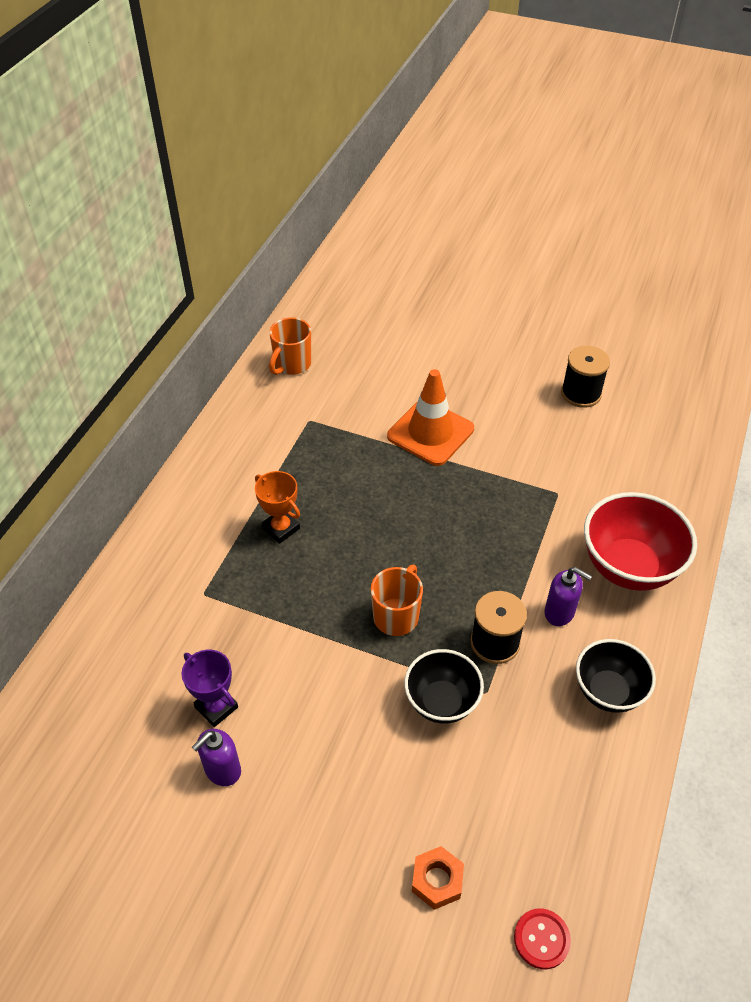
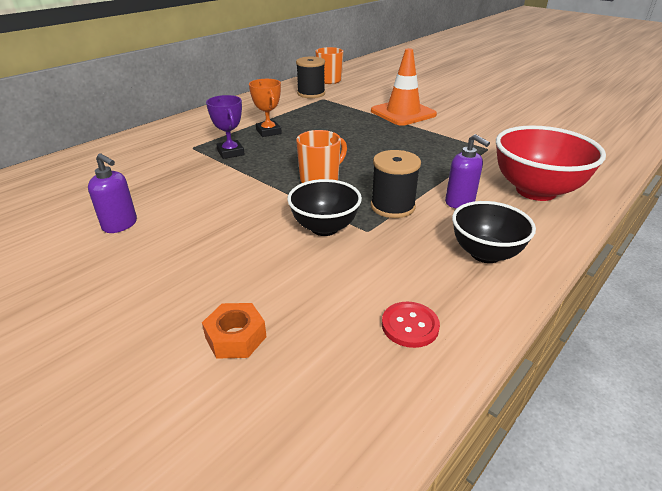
camera: 20 degrees right, 15 degrees down
purple trophy [181,650,238,727] -> purple trophy moved to [206,95,245,159]
purple soap dispenser [192,729,241,786] -> purple soap dispenser turned 120 degrees counterclockwise [88,153,137,233]
red button [514,909,571,969] -> red button moved to [382,302,440,348]
black spool [561,346,610,408] -> black spool moved to [296,57,325,98]

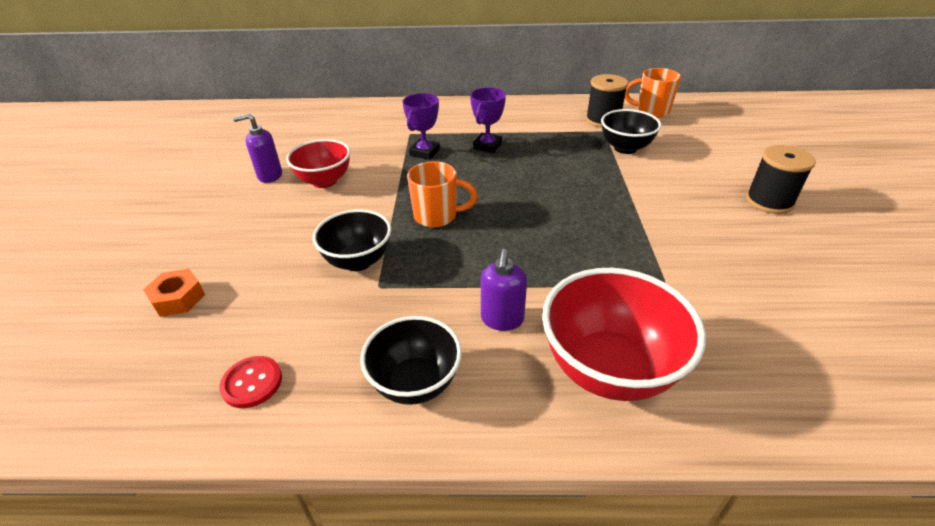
camera: 50 degrees right, 5 degrees up
purple soap dispenser [88,153,137,233] -> purple soap dispenser turned 90 degrees clockwise [233,114,282,183]
orange trophy [249,79,282,137] -> purple trophy [470,87,506,153]
orange traffic cone [371,48,437,126] -> none
black spool [371,150,421,218] -> black spool moved to [746,145,816,214]
none -> red bowl [286,139,350,188]
none -> black bowl [601,109,661,154]

